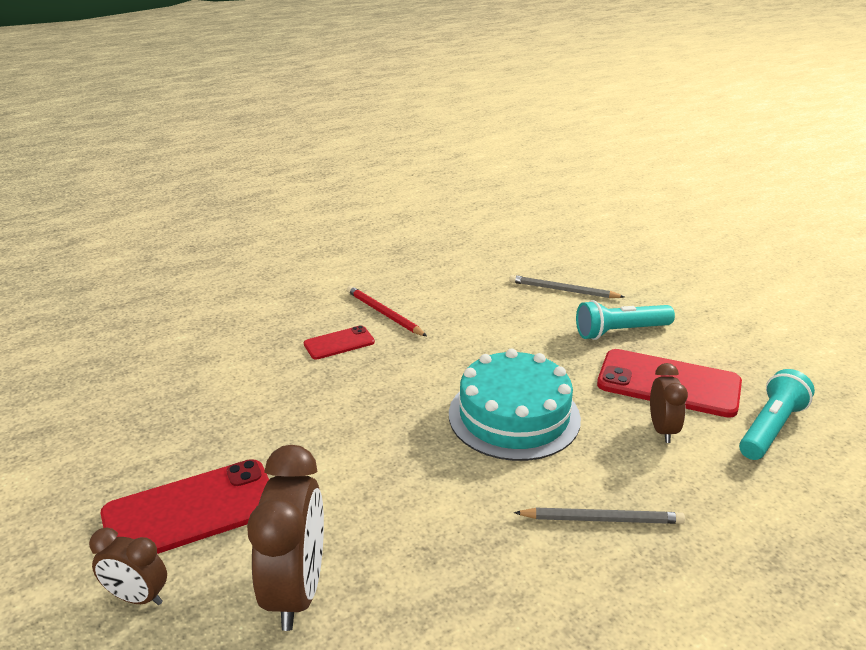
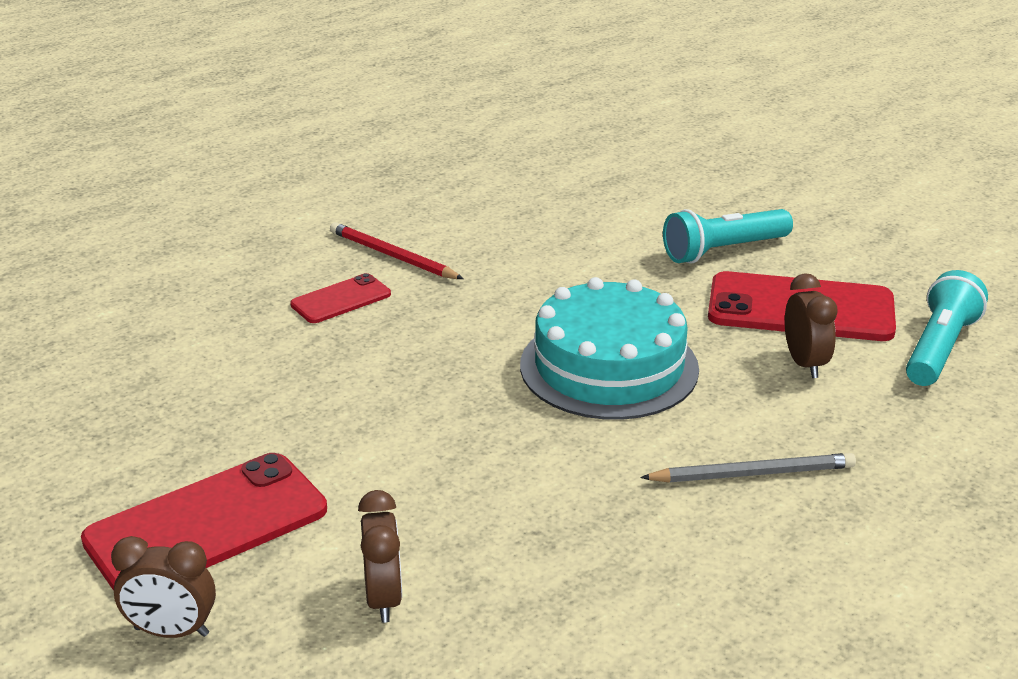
camera: 10 degrees left, 0 degrees up
brown clock [247,445,324,631] -> brown clock [358,490,402,623], size x0.56
grey pencil [509,275,625,298] -> none

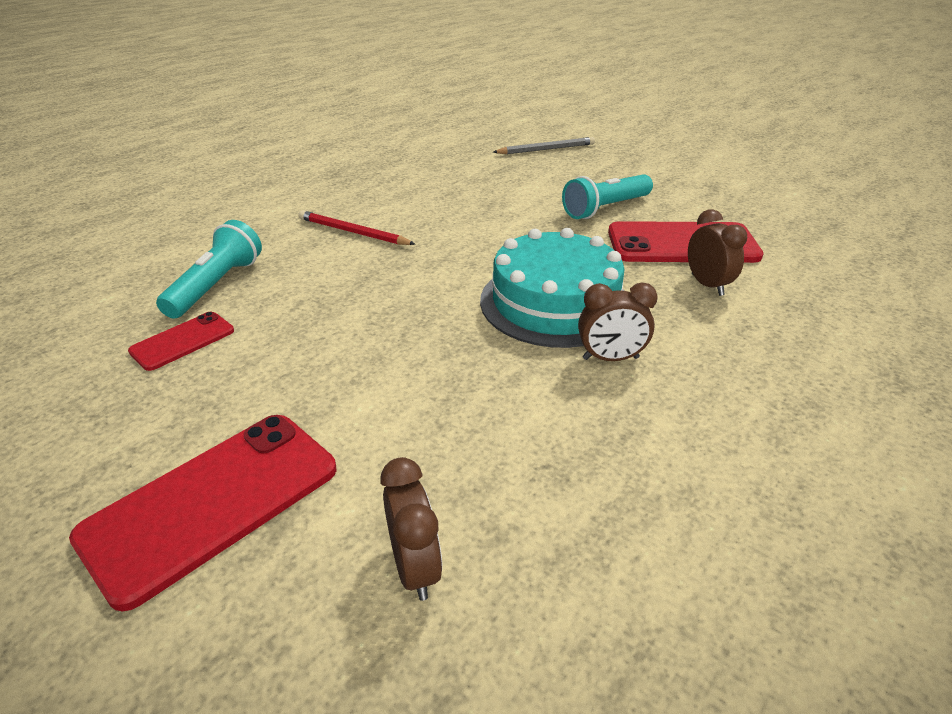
camera: 10 degrees left, 5 degrees up
brown clock [111,536,216,638] -> brown clock moved to [578,282,658,361]
red phone [290,273,391,323] -> red phone moved to [128,311,234,371]
grey pencil [640,453,856,482] -> grey pencil moved to [493,137,595,154]
turquoise flashlight [906,270,988,386] -> turquoise flashlight moved to [156,220,262,318]

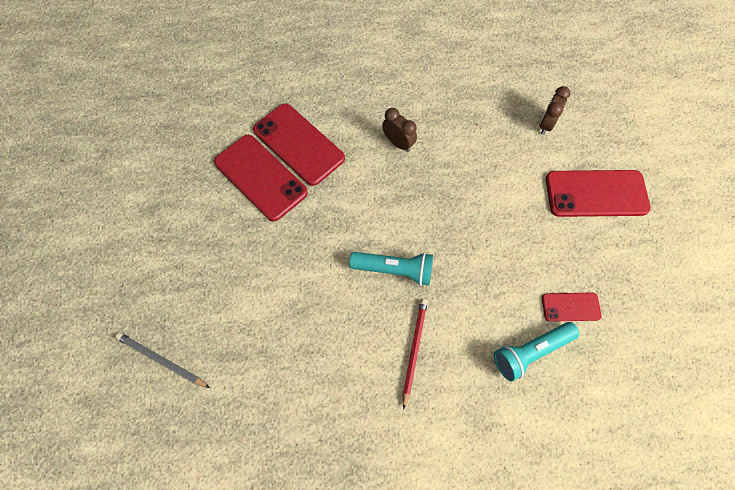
camera: 135 degrees left, 30 degrees up
red pencil [298,210,415,245] -> red pencil turned 150 degrees counterclockwise [403,299,428,410]
turquoise cake [480,228,625,348] -> none
turquoise flashlight [562,174,653,219] -> turquoise flashlight moved to [349,252,433,286]
brown clock [688,209,747,296] -> red phone [253,103,345,186]

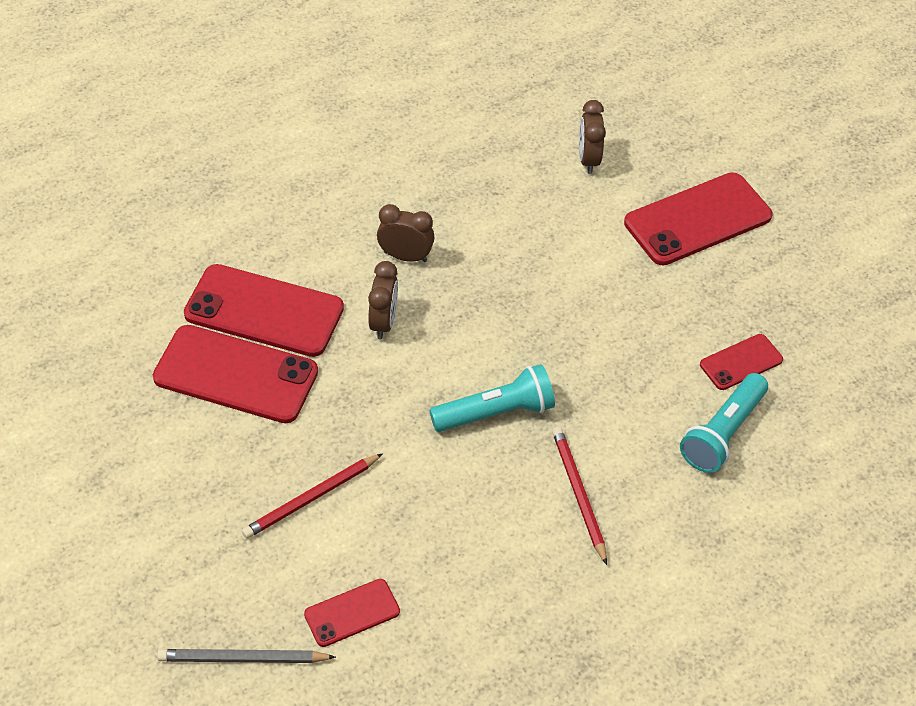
camera: 30 degrees left, 15 degrees down
none -> red pencil [242,453,383,539]
none -> red phone [304,579,400,647]
none -> brown clock [368,261,398,339]

